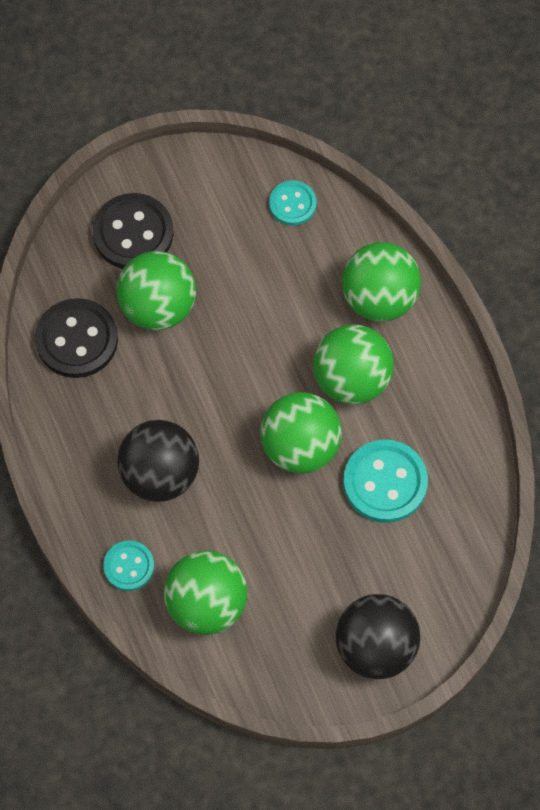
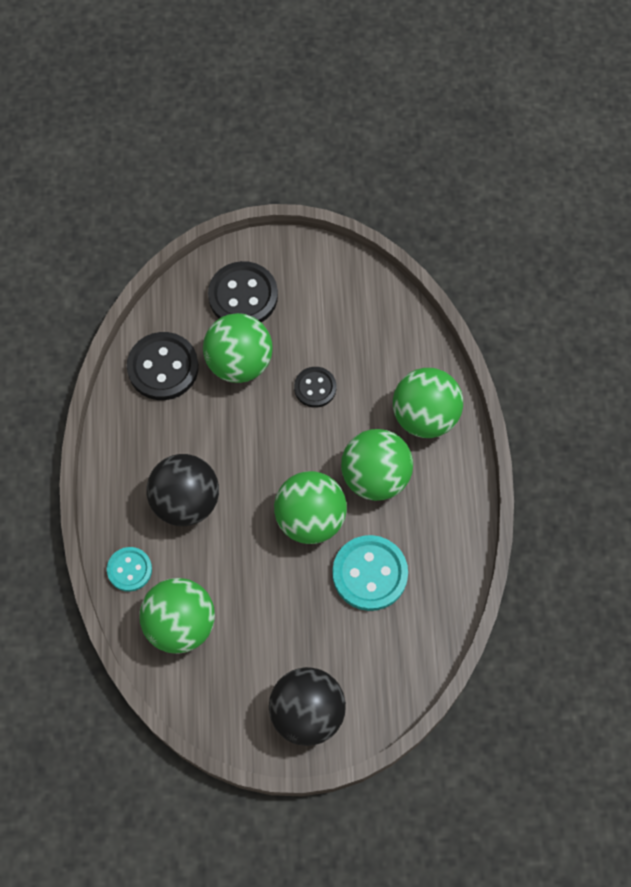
camera: 20 degrees right, 0 degrees up
turquoise button [269,180,317,226] -> none
none -> black button [294,367,336,408]

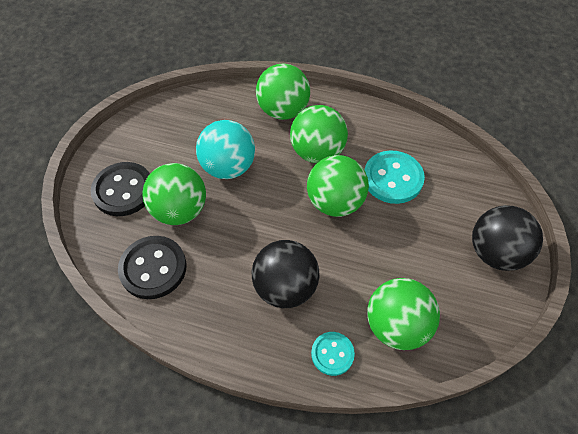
camera: 70 degrees left, 10 degrees down
black button [294,367,336,408] -> turquoise ball [196,120,255,179]

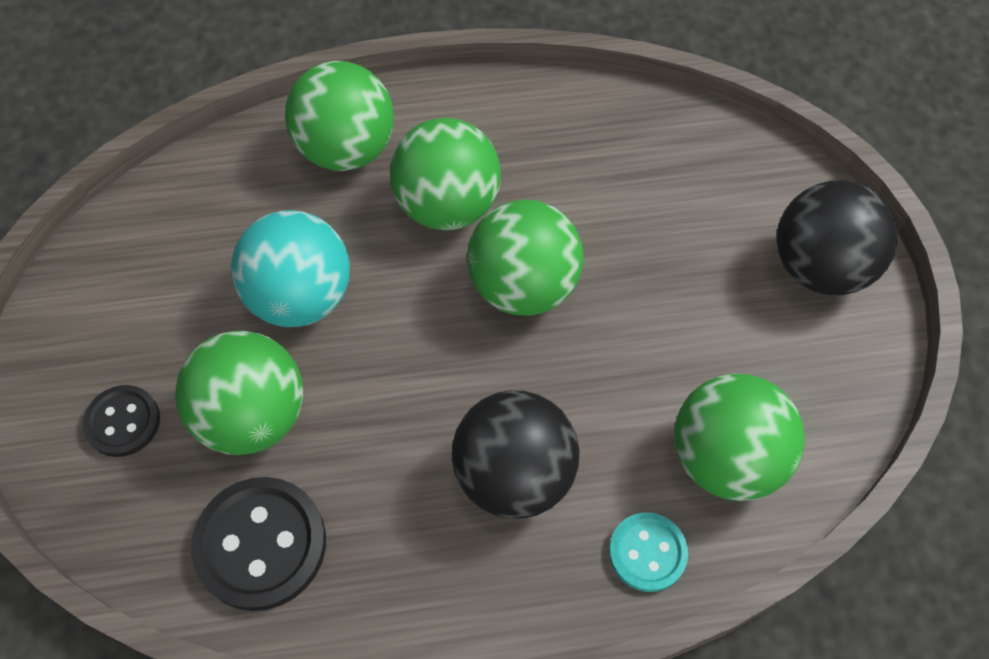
camera: 25 degrees left, 5 degrees up
black button [91,162,150,216] -> black button [83,385,160,457], size x0.59
turquoise button [364,151,425,204] -> none

